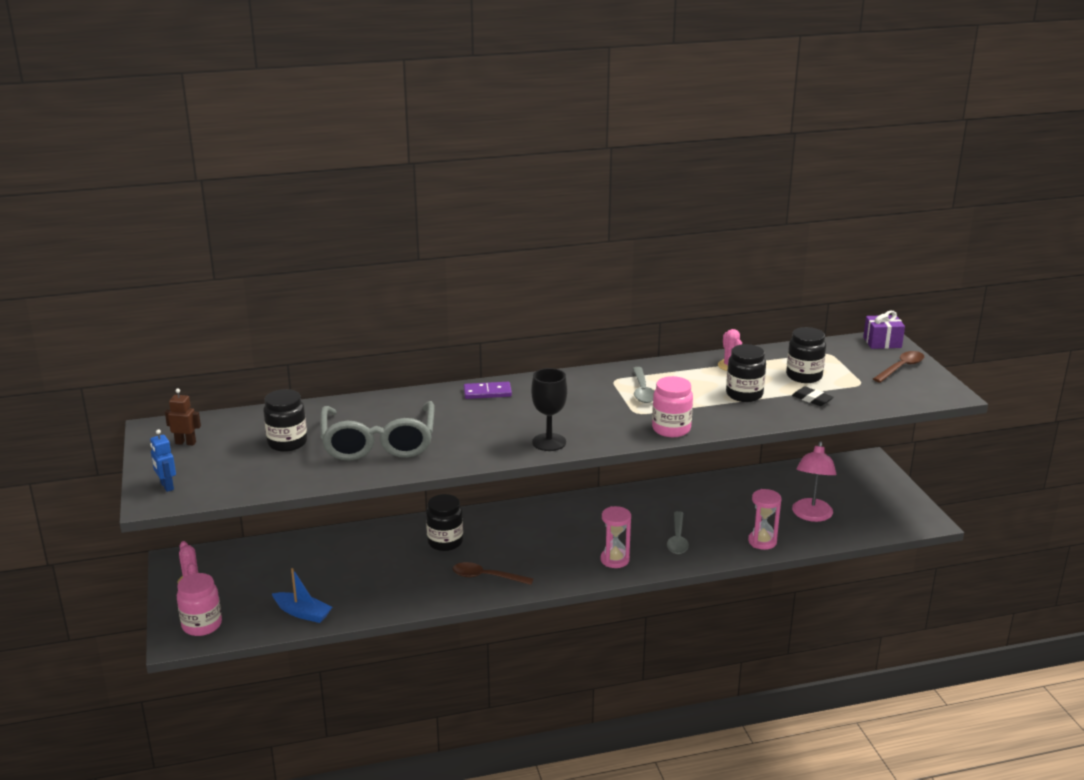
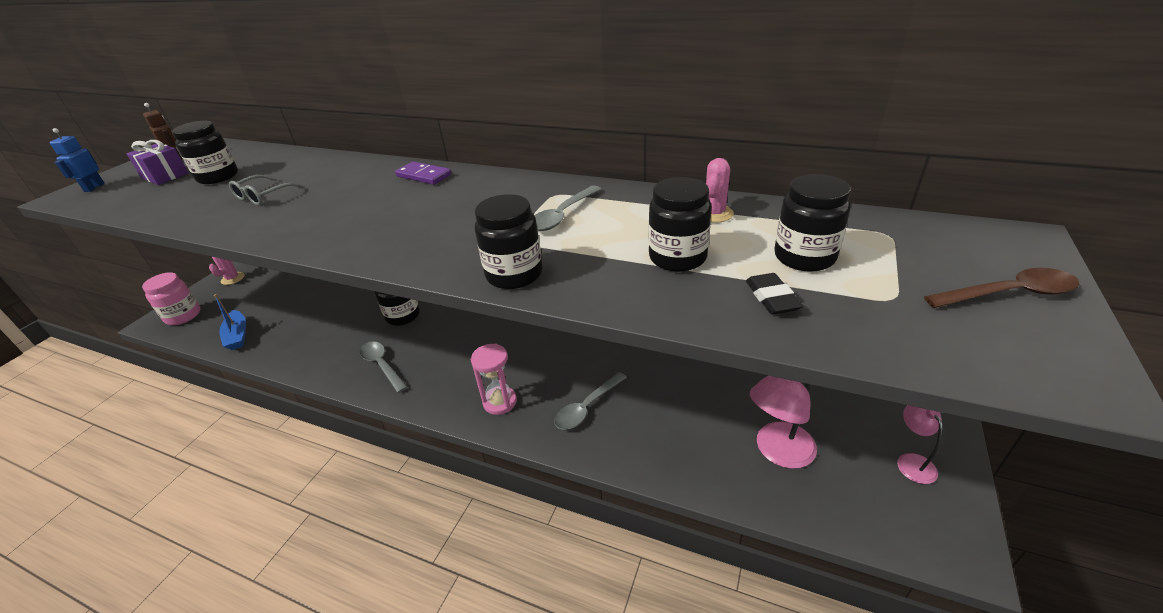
camera: 40 degrees right, 10 degrees up
grey glasses [320,401,435,461] -> grey glasses [229,175,304,206], size x0.44
brown spoon [453,562,534,585] -> grey spoon [360,341,408,393]
black goblet [531,368,568,451] -> none
pink jar [652,376,693,437] -> black jar [475,194,543,289]
pink hourglass [748,489,781,550] -> none
purple gift [863,311,905,349] -> purple gift moved to [127,140,188,185]
none -> pink lamp [897,405,943,484]

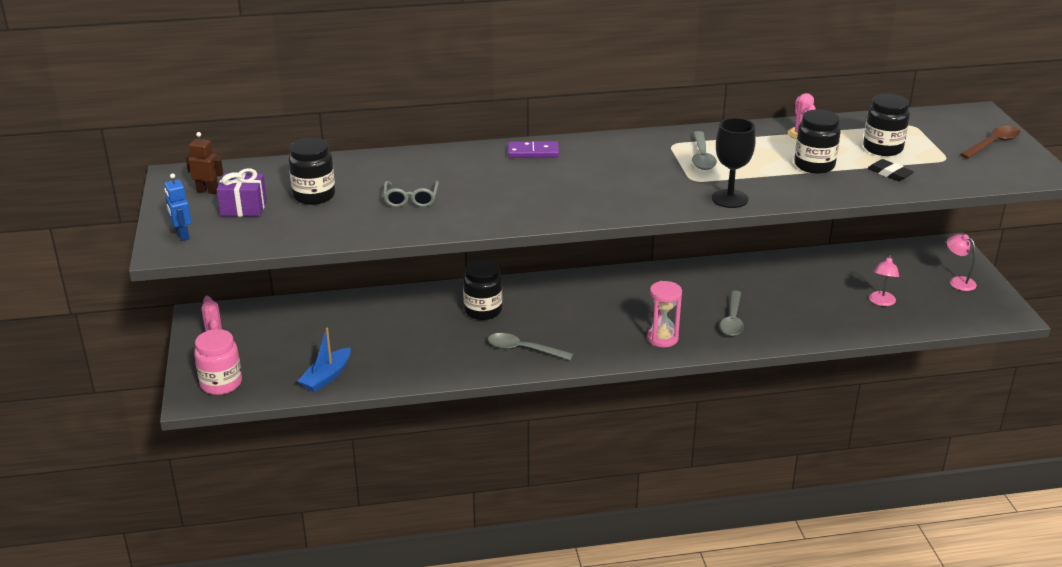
camera: 35 degrees left, 5 degrees down
blue boat [214,294,246,350] -> blue boat turned 90 degrees clockwise [297,328,351,392]
black jar [475,194,543,289] -> black goblet [712,118,756,208]
pink lamp [750,375,817,469] -> pink lamp [869,255,899,306], size x0.60

